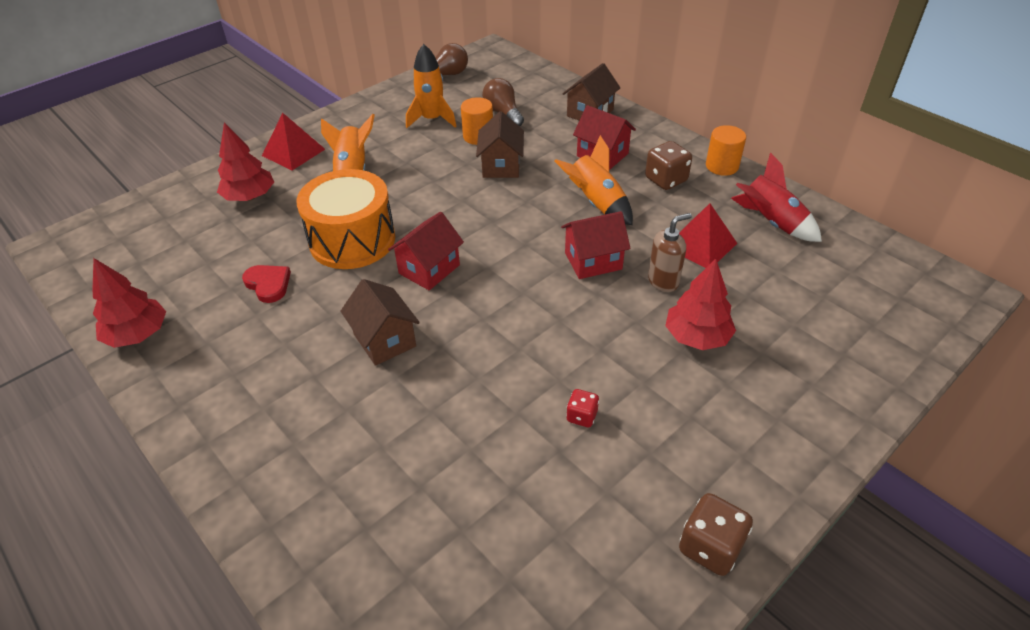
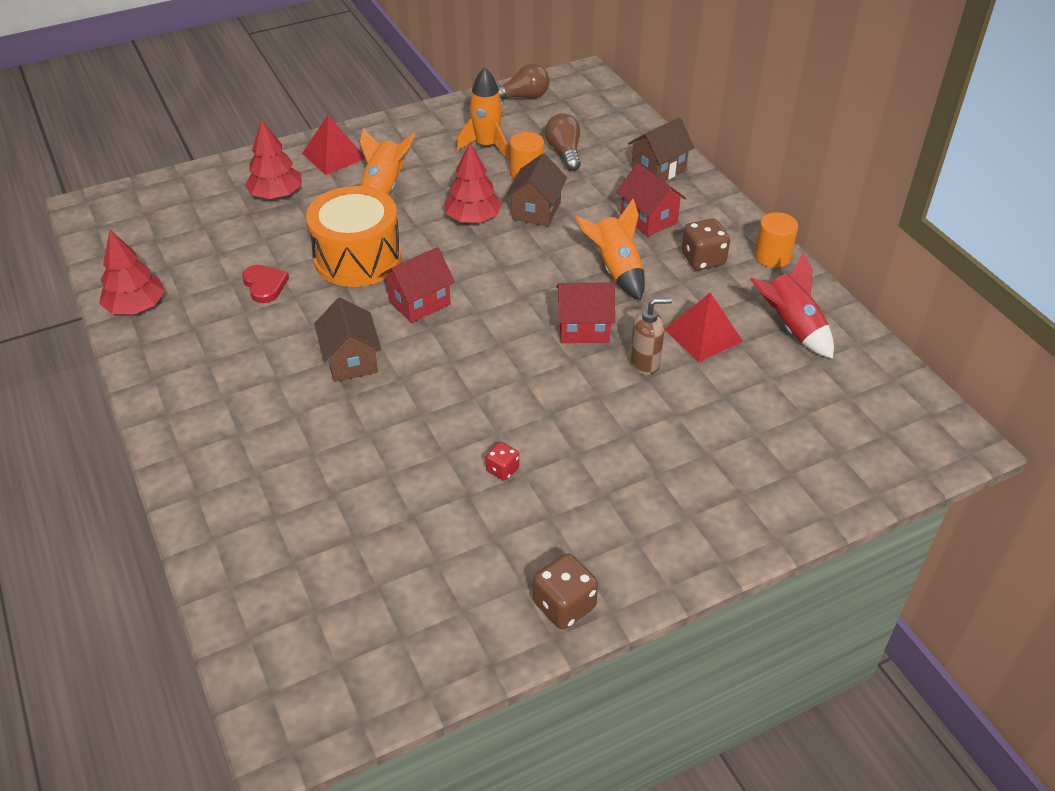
camera: 15 degrees right, 0 degrees up
red tree [665,259,736,350] -> red tree moved to [444,143,502,223]

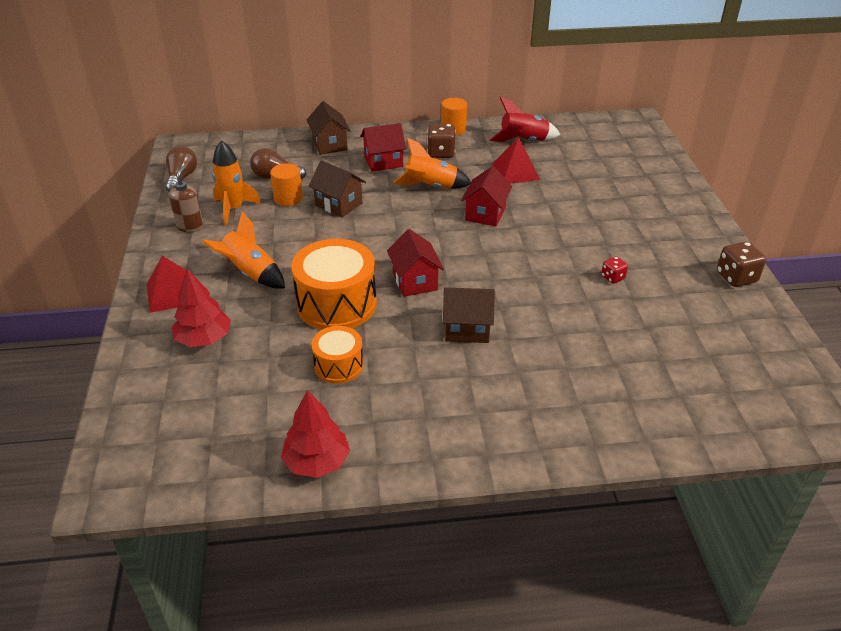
camera: 70 degrees left, 5 degrees down
red heart [242,265,289,303] -> orange drum [311,326,364,384]
red tree [444,143,502,223] -> none
brown soap dispenser [630,298,672,375] -> brown soap dispenser moved to [169,166,203,232]

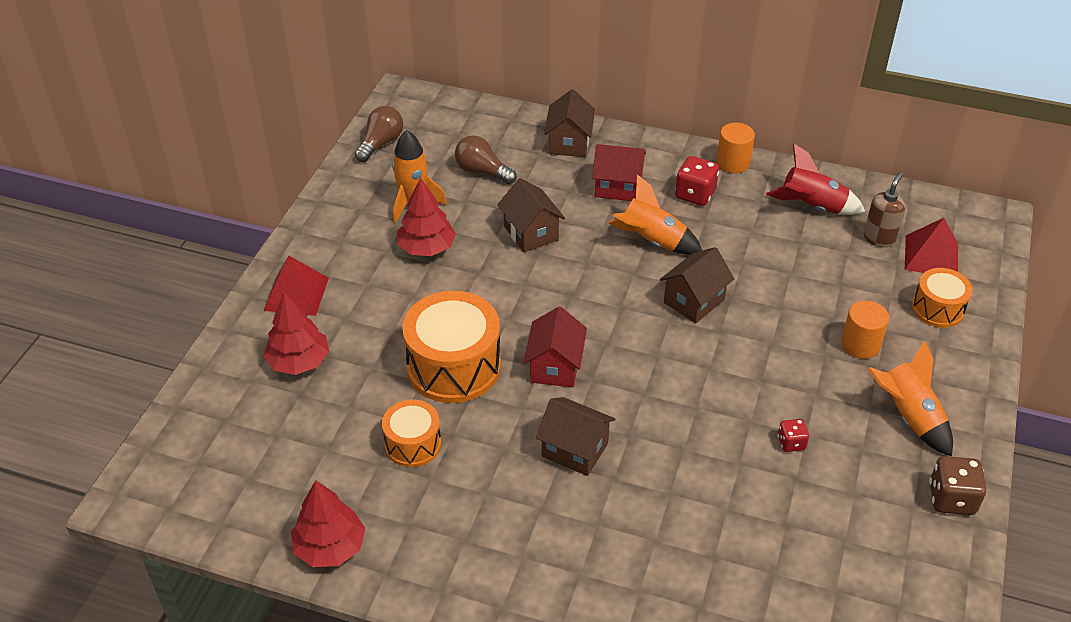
camera: 25 degrees right, 5 degrees up
brown soap dispenser [169,166,203,232] -> brown soap dispenser moved to [864,173,905,247]
orange rocket [201,212,285,289] -> orange rocket moved to [867,340,953,457]
orange cylinder [270,163,303,206] -> orange cylinder moved to [841,301,889,359]
brown dice [427,124,456,158] -> red dice [675,156,719,206]
red house [461,166,512,226] -> brown house [660,247,734,323]
red pyramid [492,137,540,183] -> red pyramid moved to [905,218,958,273]
none -> red tree [397,178,456,256]
none -> orange drum [912,268,973,328]

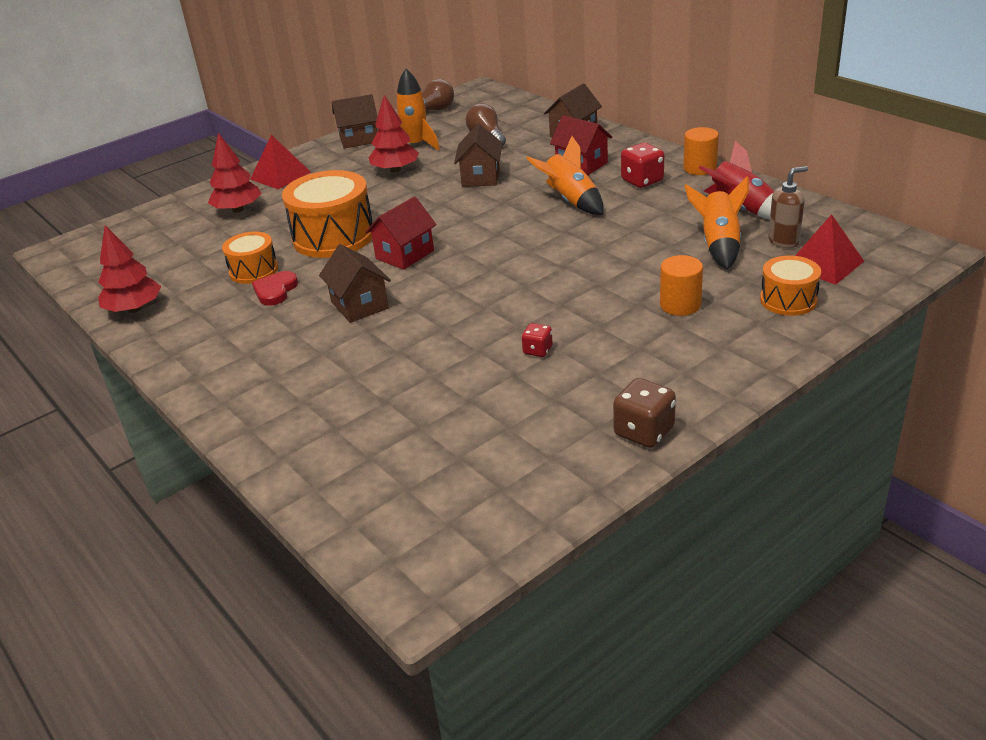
camera: 35 degrees right, 10 degrees down
brown house [660,247,734,323] -> brown house moved to [332,94,378,148]
orange rocket [867,340,953,457] -> orange rocket moved to [685,176,749,270]
none -> red heart [252,271,298,305]

